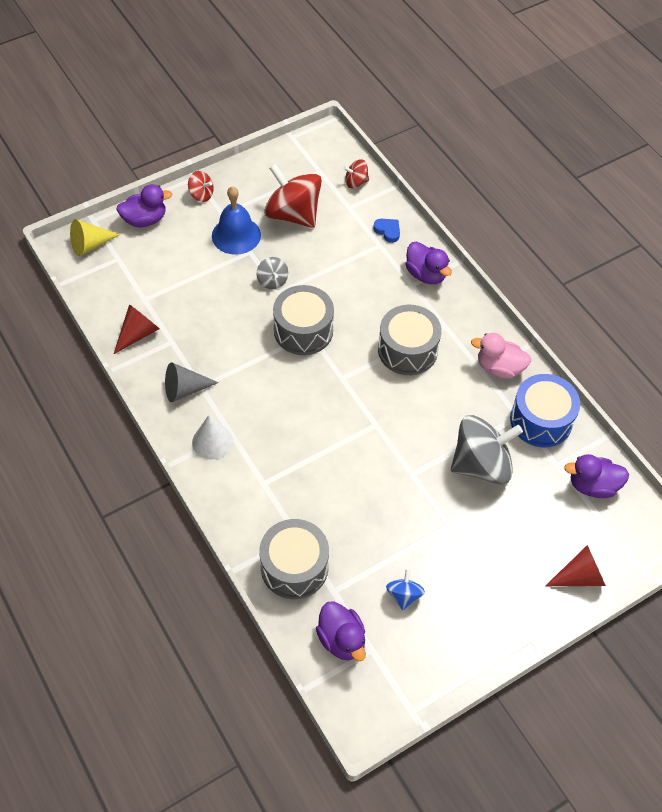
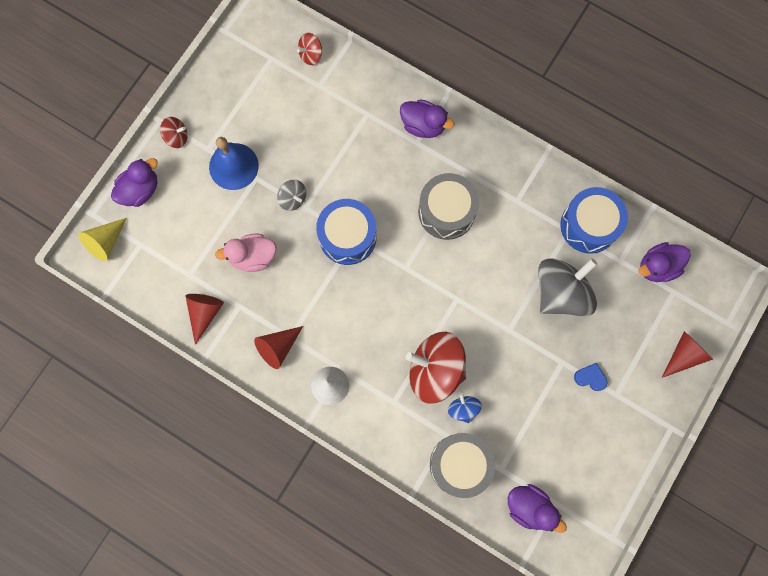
camera: 25 degrees left, 20 degrees up
grey cone [165,362,219,402] -> red cone [254,326,303,369]
red spinning top [264,164,322,228] -> red spinning top moved to [406,332,466,403]
grey drum [273,285,334,355] -> blue drum [316,199,377,265]
blue heart [373,219,400,243] -> blue heart moved to [574,363,608,391]
blue spinning top [386,569,425,610] -> blue spinning top moved to [448,393,482,423]
pink duck [471,333,531,379] -> pink duck moved to [215,234,276,272]

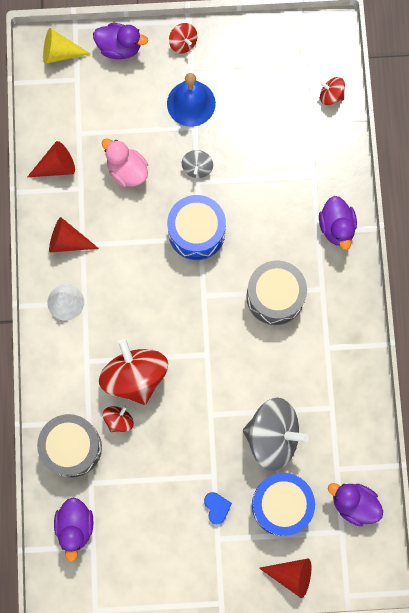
camera: 55 degrees right, 0 degrees up
blue spinning top [448,393,482,423] -> red spinning top [103,405,134,432]
blue drum [560,187,628,254] -> blue drum moved to [252,473,315,536]

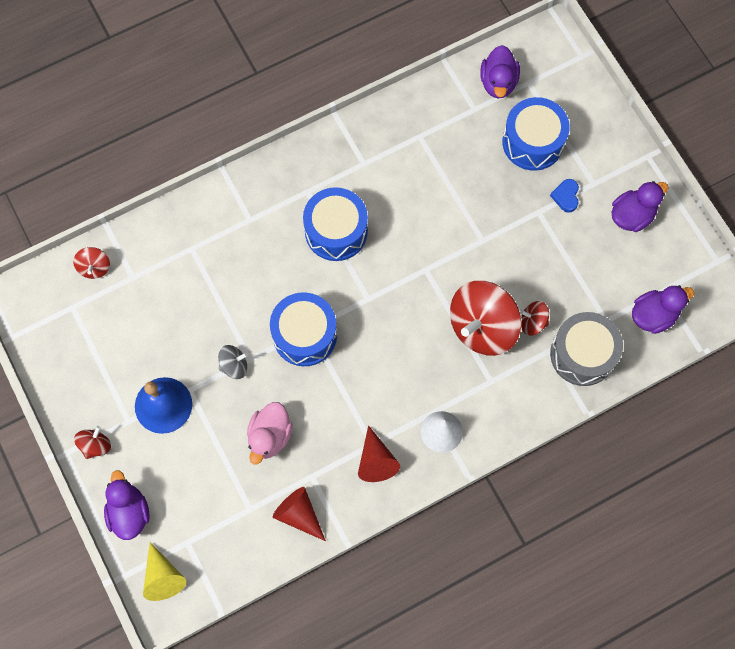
camera: 115 degrees left, 5 degrees down
blue heart [204,492,232,525] -> blue heart turned 45 degrees counterclockwise [550,179,579,213]
grey spinning top [243,397,309,471] -> none
grey drum [246,260,307,325] -> blue drum [303,187,368,261]
red cone [259,559,312,598] -> none
purple duck [319,196,357,250] -> purple duck moved to [612,181,669,232]

